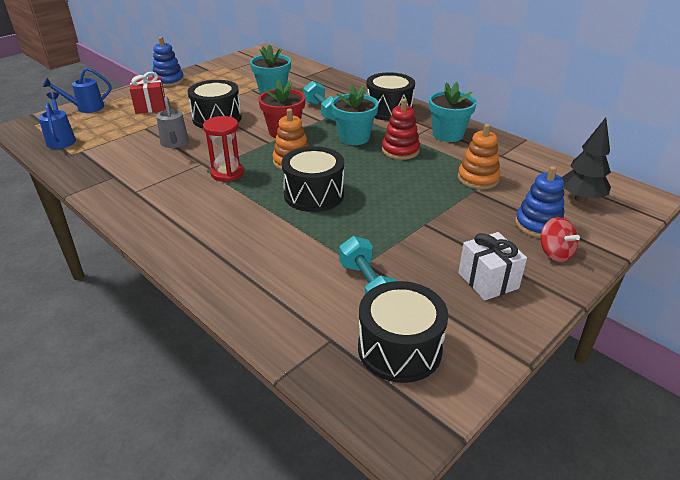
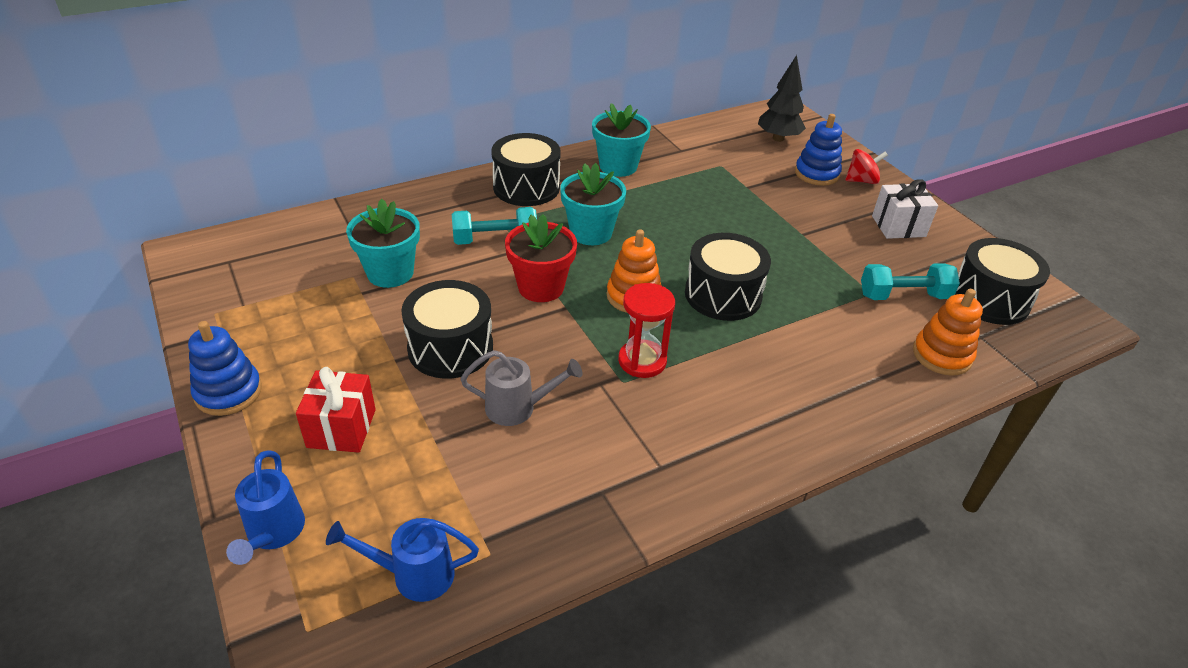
camera: 75 degrees left, 5 degrees up
red stacking toy [382,99,420,160] -> none
orange stacking toy [458,124,500,189] -> orange stacking toy moved to [913,289,983,376]

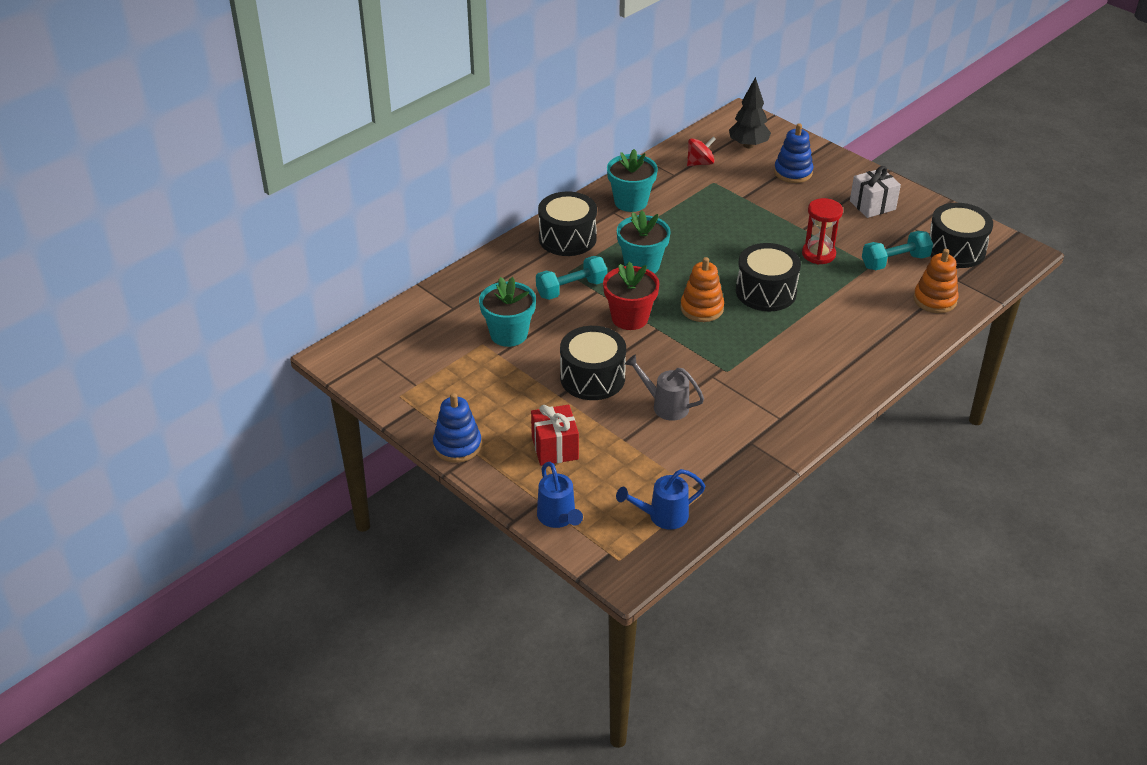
camera: 15 degrees left, 0 degrees up
grey watering can [460,350,583,426] -> grey watering can turned 135 degrees counterclockwise [625,354,704,421]
red hourglass [618,283,675,378] -> red hourglass moved to [802,198,843,264]
red spinning top [845,149,888,184] -> red spinning top moved to [687,137,716,166]

